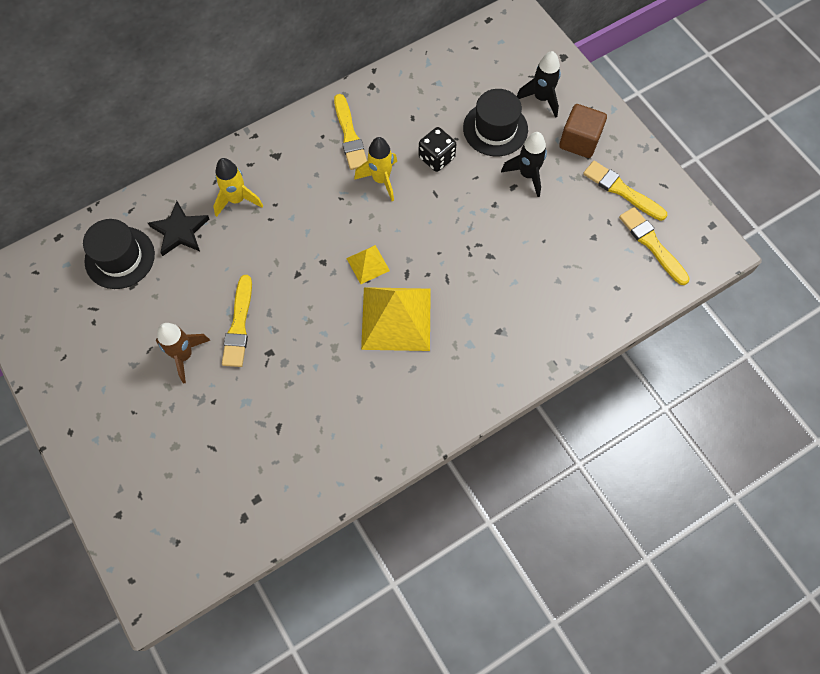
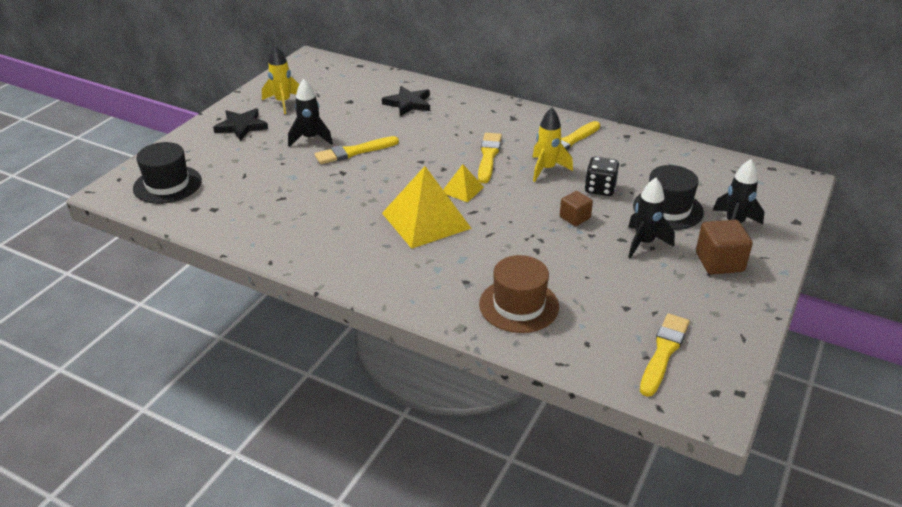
camera: 60 degrees right, 30 degrees down
black hat [83,219,155,289] -> black hat moved to [133,142,202,204]
brown rocket [156,323,210,383] -> black rocket [288,79,333,147]
yellow rocket [213,158,263,217] -> yellow rocket moved to [262,45,299,114]
yellow brush [583,161,667,221] -> yellow brush moved to [478,133,502,183]
none -> black star [213,108,268,141]
none -> brown hat [479,255,559,333]
none -> brown cube [560,191,593,226]

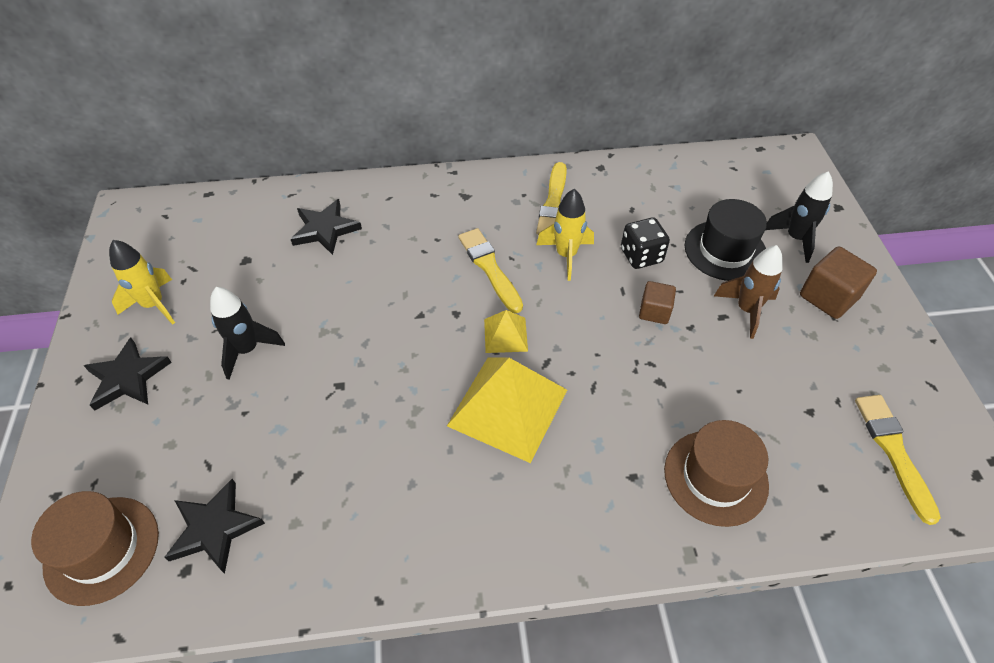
camera: 35 degrees left, 15 degrees up
black hat [133,142,202,204] -> brown hat [31,491,159,606]
yellow brush [315,136,399,164] -> none
black rocket [628,178,675,258] -> brown rocket [714,245,783,339]
none -> black star [164,479,265,574]

